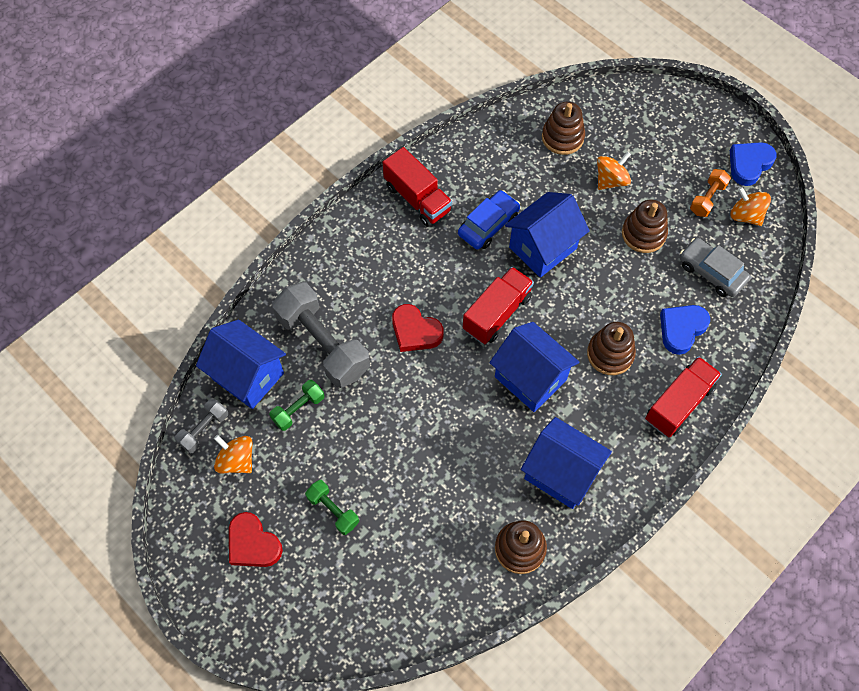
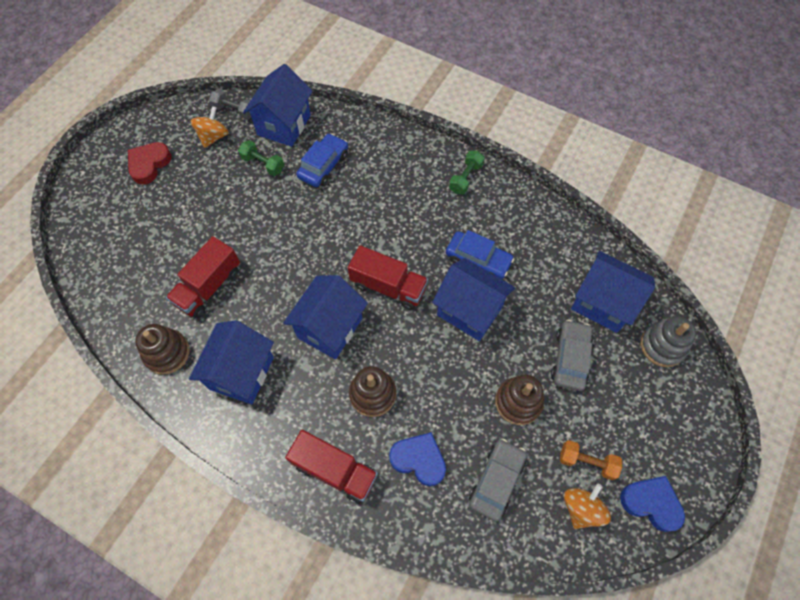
camera: 75 degrees right, 0 degrees up
grey dumbbell [272,282,370,388] -> blue car [296,133,348,187]
green dumbbell [305,480,359,535] -> green dumbbell moved to [449,151,485,194]
red truck [383,147,452,227] -> red truck moved to [166,236,240,318]
red heart [392,304,444,352] -> none
brown stacking toy [542,102,585,155] -> blue house [571,251,655,333]
orange spinning top [597,152,631,190] -> grey car [551,320,593,391]
none -> grey stacking toy [640,316,696,367]

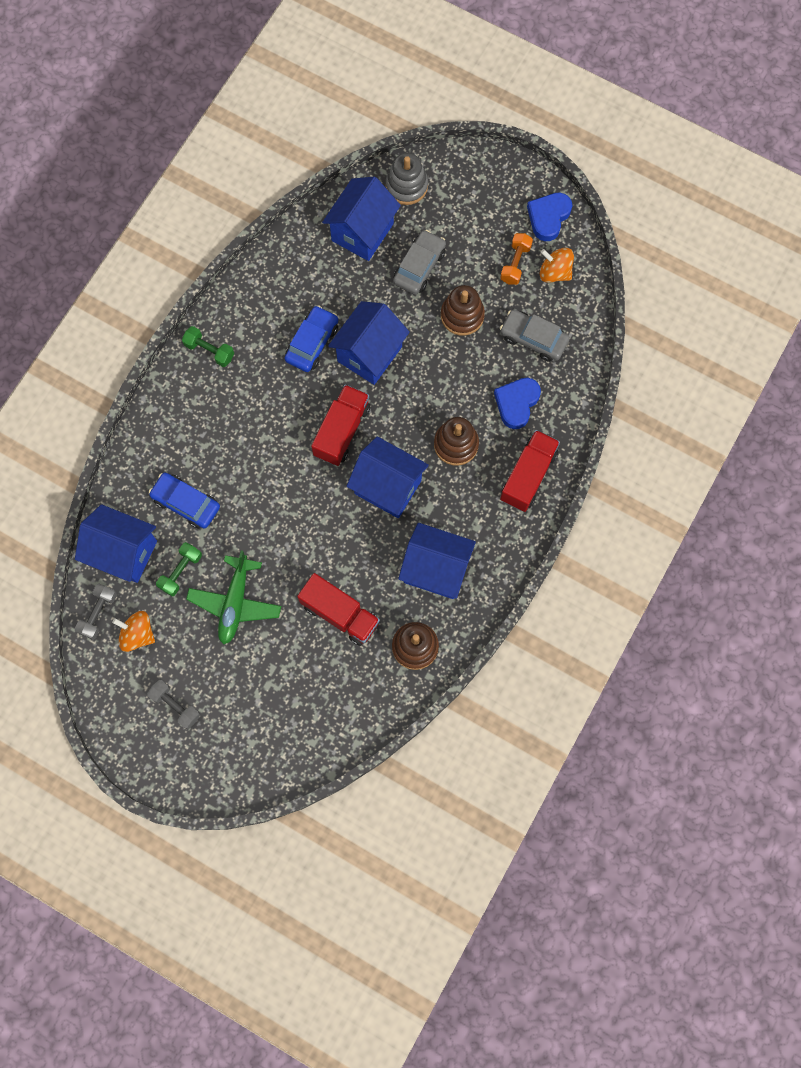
camera: 90 degrees left, 10 degrees up
red heart [128,142,172,185] -> grey dumbbell [147,680,200,729]
grey car [551,320,593,391] -> grey car turned 105 degrees clockwise [393,230,446,295]
none -> green plane [186,550,281,644]

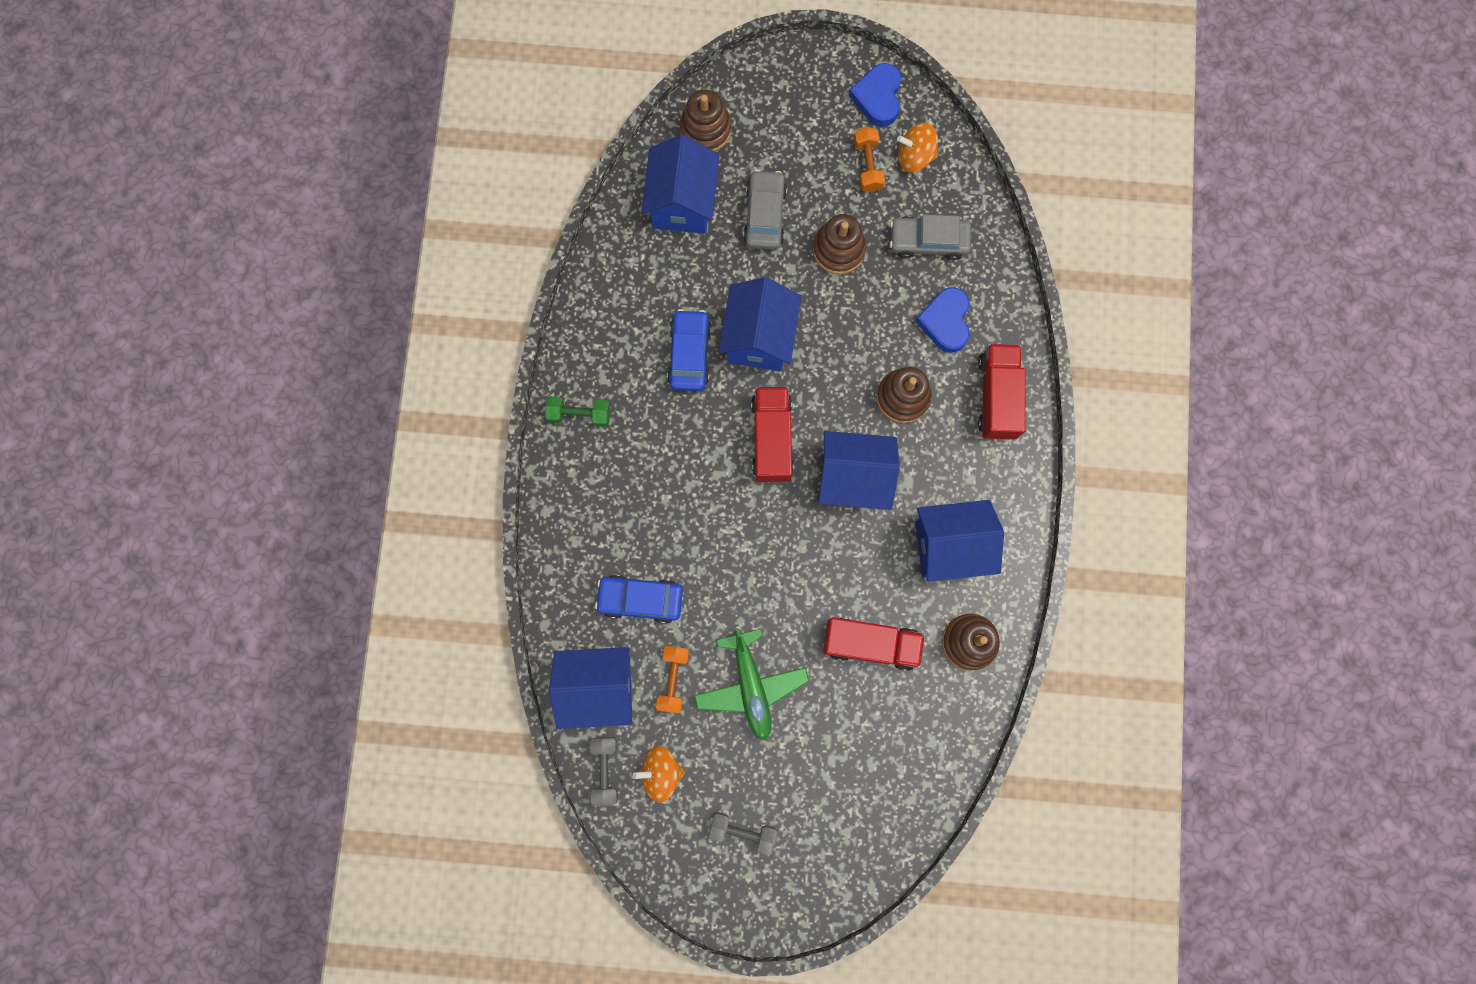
camera: 25 degrees left, 5 degrees up
green dumbbell [156,542,202,596] -> orange dumbbell [656,646,689,713]
grey stacking toy [386,153,428,205] -> brown stacking toy [680,89,732,152]

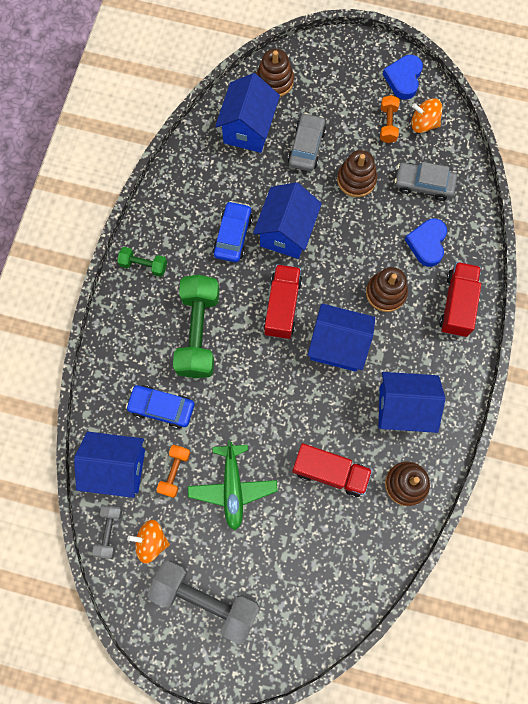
camera: 10 degrees right, 5 degrees down
grey dumbbell [709,812,778,855] -> grey dumbbell [147,560,260,644], size x2.03
none -> green dumbbell [173,275,219,378]

